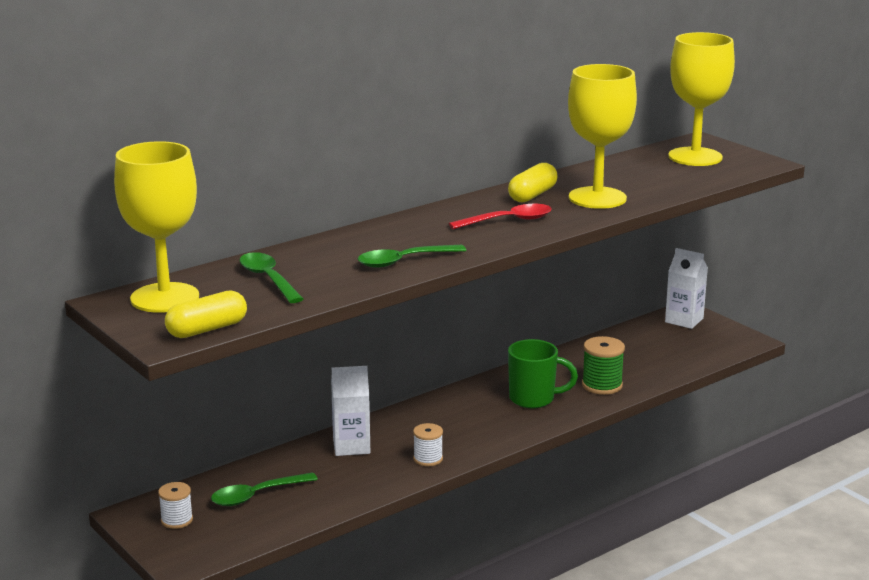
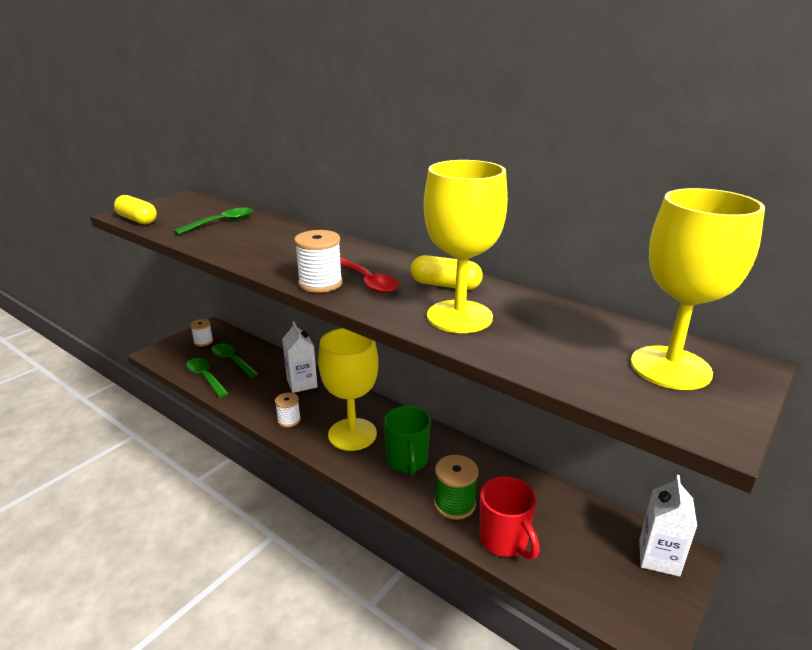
camera: 75 degrees right, 5 degrees up
yellow goblet [114,141,199,313] -> yellow goblet moved to [318,328,378,451]
green spoon [358,245,467,268] -> green spoon moved to [186,358,229,398]
none -> white spool [294,230,343,293]
none -> red mug [479,476,539,560]

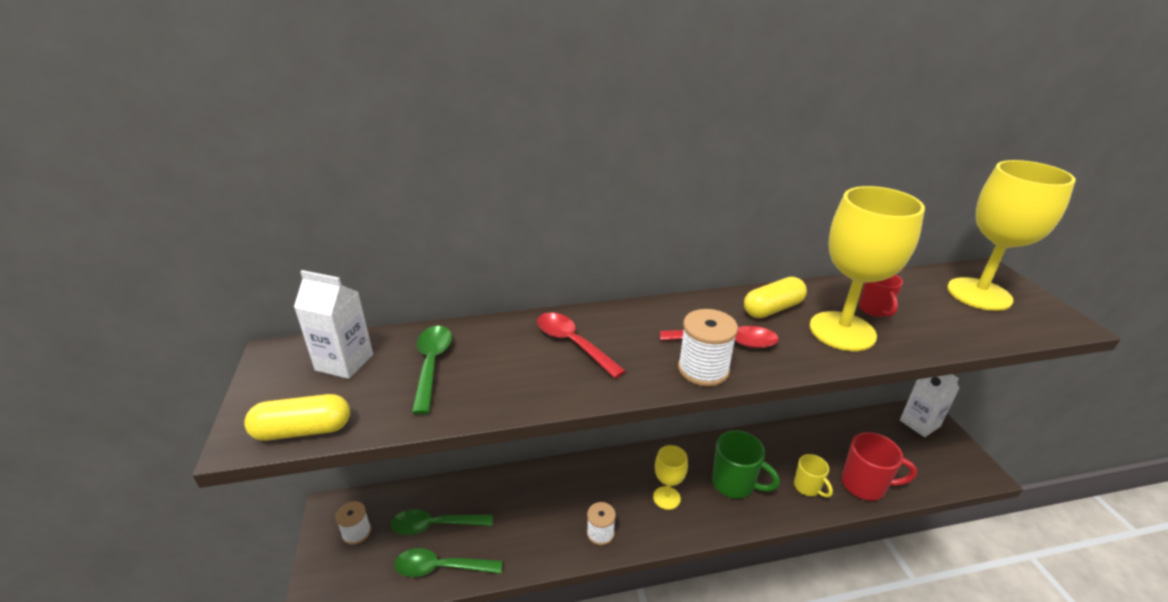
camera: 50 degrees left, 5 degrees up
white carton [282,321,318,393] -> white carton moved to [294,270,373,379]
yellow goblet [318,328,378,451] -> yellow goblet [653,445,688,510], size x0.51
green spool [434,455,478,520] -> yellow mug [794,454,833,498]
none -> red spoon [537,312,626,379]
none -> red mug [859,275,903,317]

